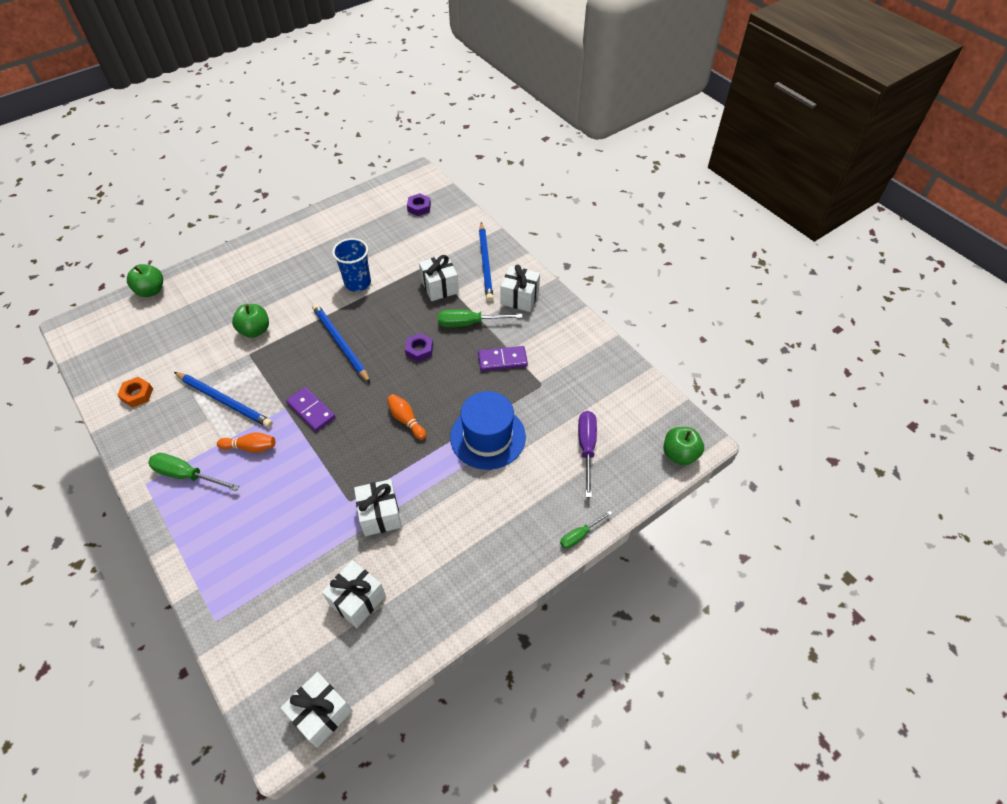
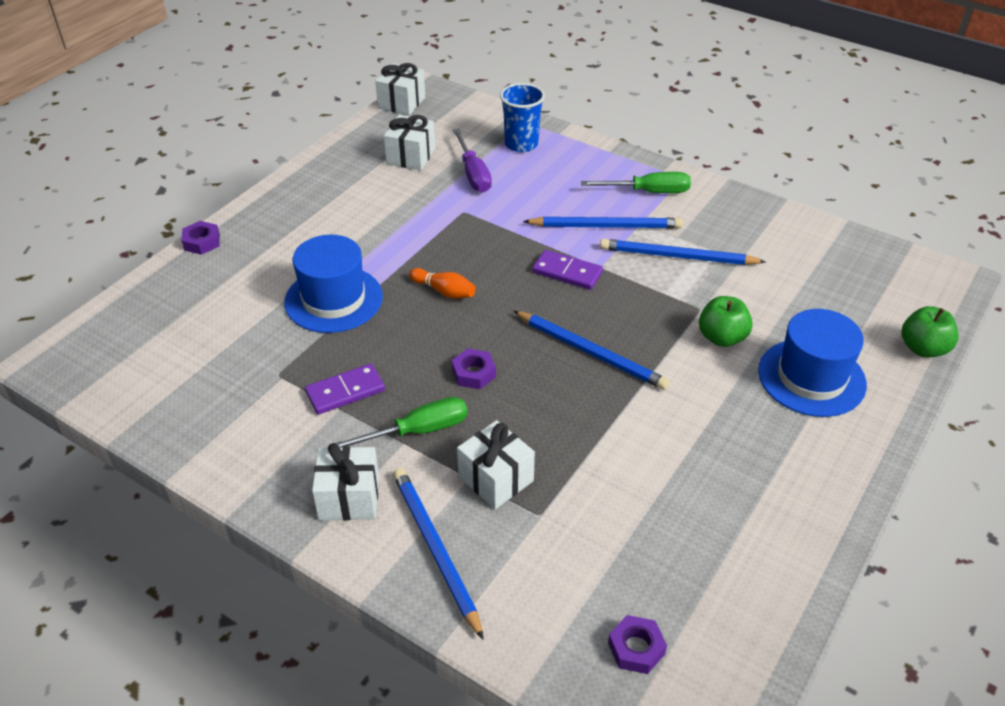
camera: 160 degrees right, 10 degrees down
orange nut [117,377,153,408] -> none
orange bowling pin [217,432,275,453] -> blue pencil [523,217,683,229]
blue cup [332,238,371,292] -> blue cup moved to [500,83,545,152]
white gift [354,479,402,536] -> none
green screwdriver [560,511,612,549] -> purple nut [181,221,220,255]
purple screwdriver [578,411,597,498] -> purple screwdriver moved to [453,129,492,192]
green apple [664,427,704,465] -> none
none -> blue hat [758,309,867,417]

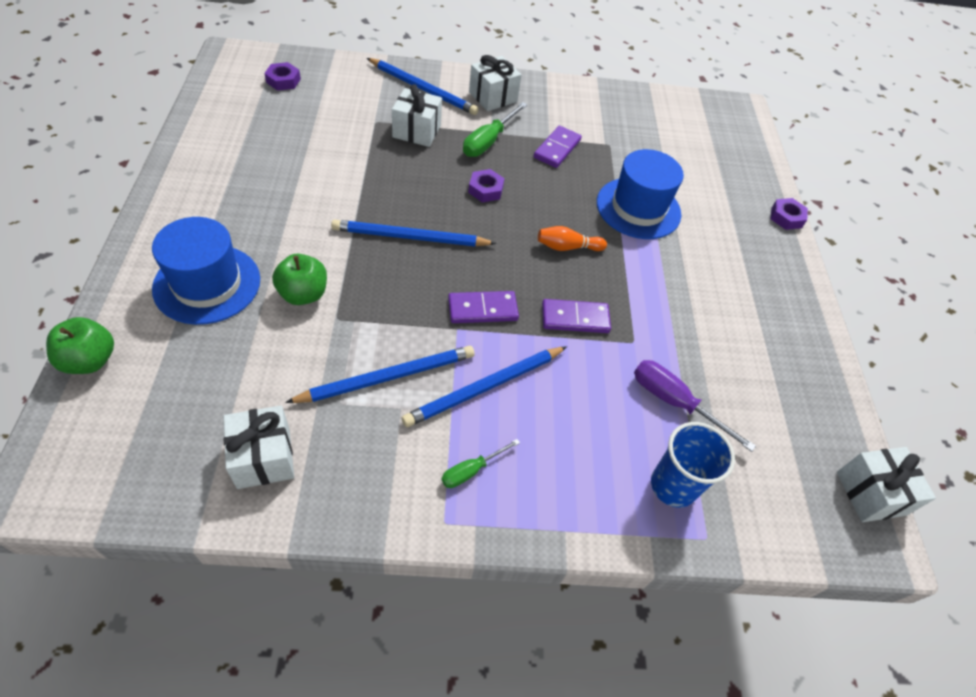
camera: 140 degrees right, 10 degrees up
white gift [384,115,435,170] -> white gift moved to [224,406,294,489]
green screwdriver [581,172,691,193] -> green screwdriver [441,439,520,488], size x0.61
none -> purple domino [542,299,611,333]

